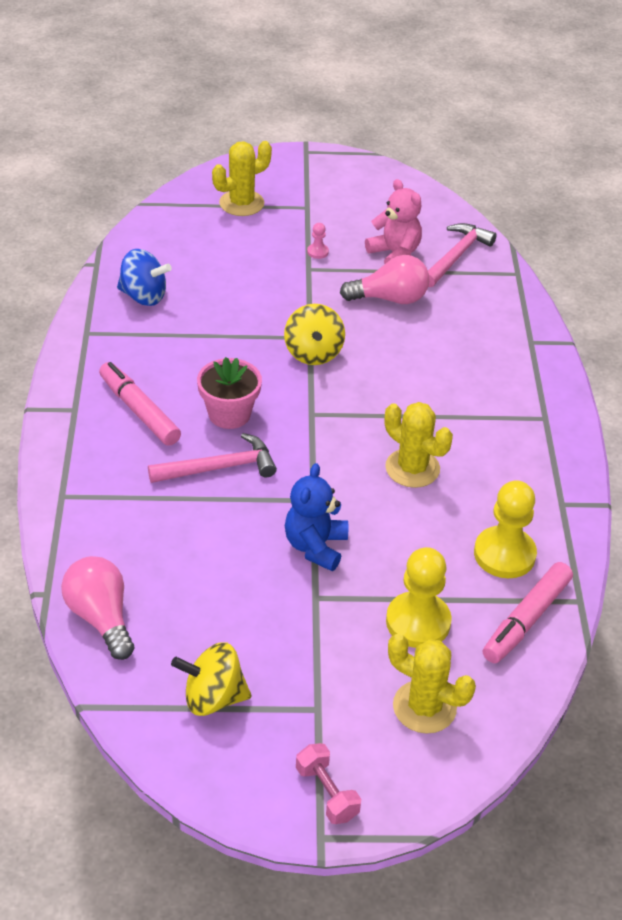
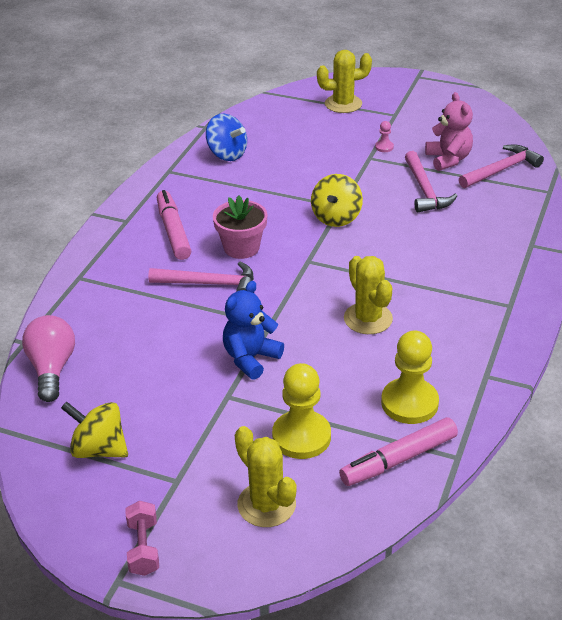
camera: 25 degrees right, 5 degrees down
pink light bulb [340,255,429,304] -> pink hammer [405,151,457,213]

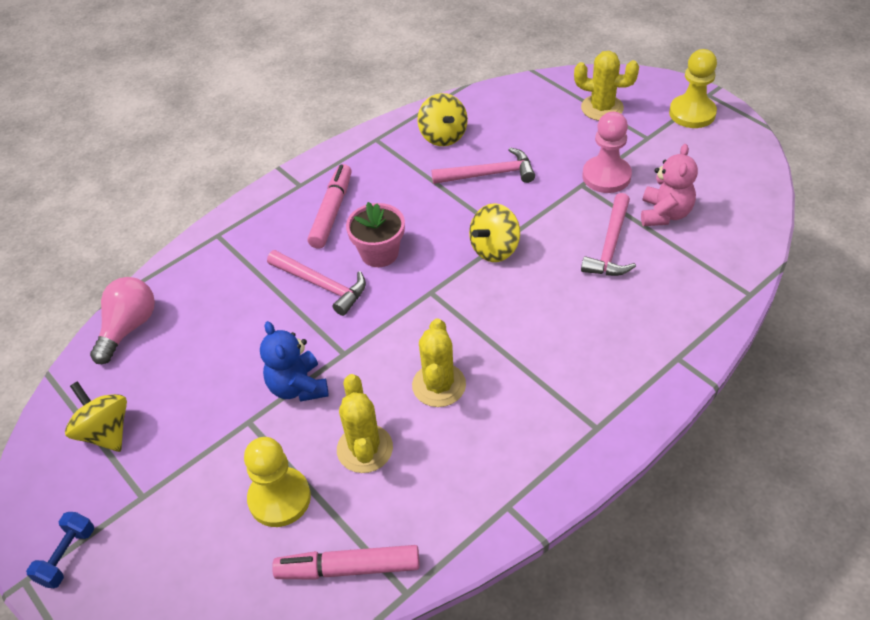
camera: 30 degrees right, 10 degrees up
pink dumbbell [125,501,159,576] -> blue dumbbell [26,512,94,588]
blue spinning top [206,114,247,161] -> yellow spinning top [418,93,468,146]
blue teddy bear [223,281,284,380] -> blue teddy bear turned 90 degrees counterclockwise [260,321,329,402]
yellow cactus [235,426,296,527] -> yellow cactus moved to [337,374,393,473]
pink pawn [375,121,394,152] -> pink pawn [583,112,632,193], size x2.31
yellow pawn [381,331,439,424] -> yellow pawn moved to [669,49,717,128]
pink hammer [459,144,544,188] -> pink hammer moved to [432,147,535,184]

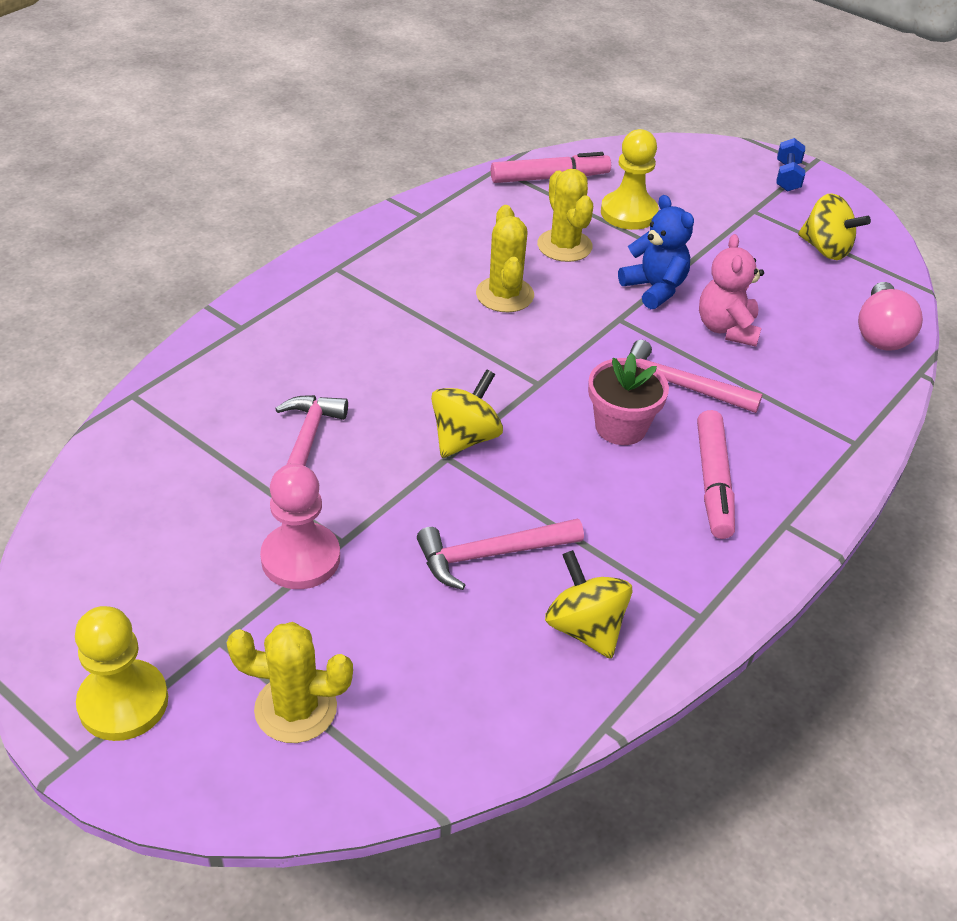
camera: 165 degrees right, 5 degrees down
pink teddy bear [641,144,698,226] -> pink teddy bear moved to [699,234,764,347]

